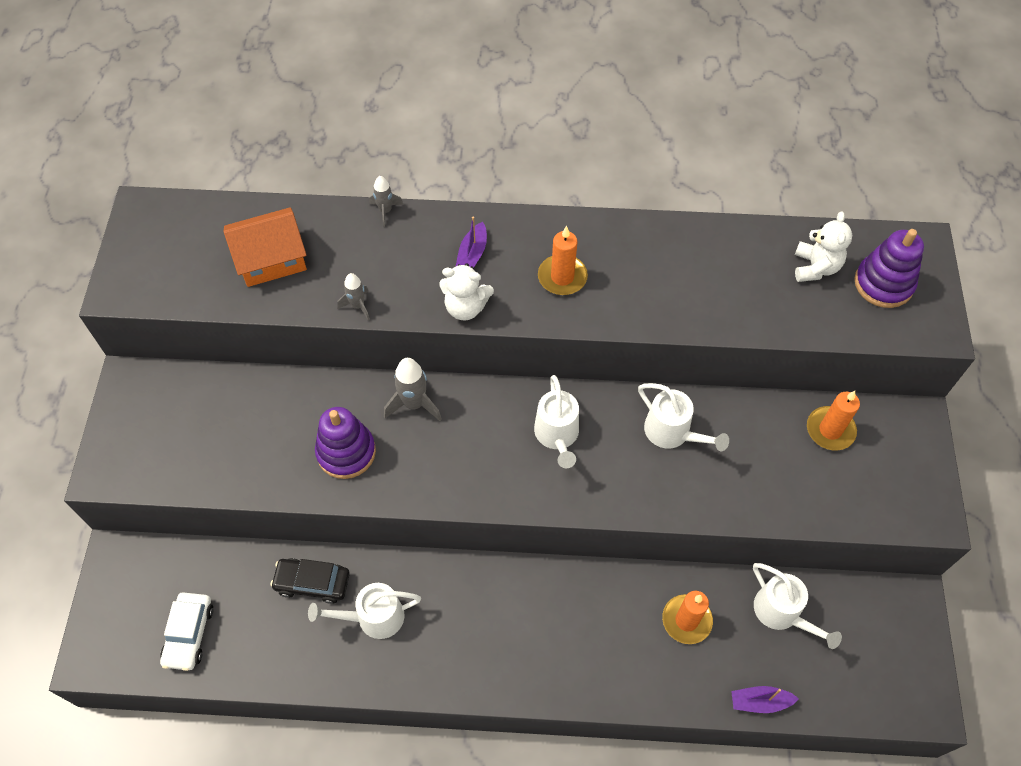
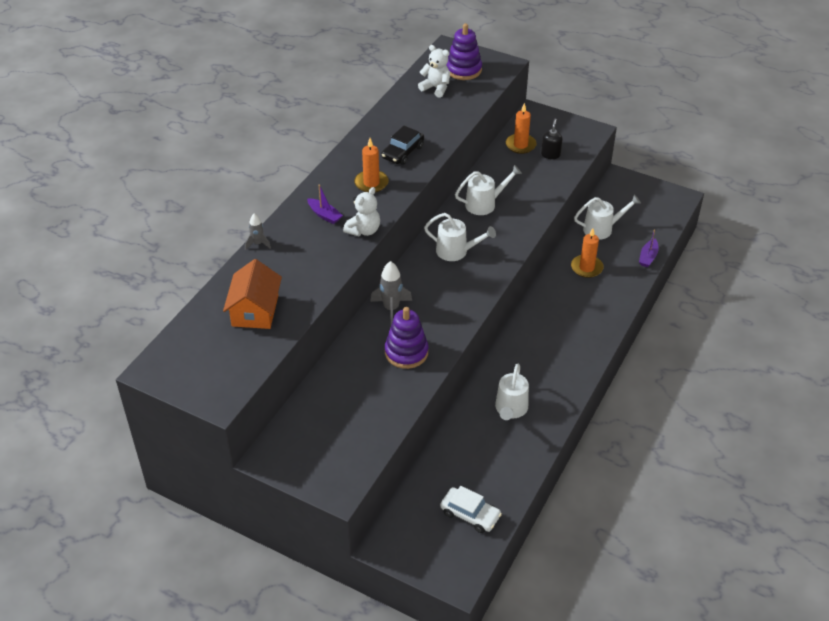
camera: 65 degrees left, 15 degrees down
black car [270,558,350,604] -> black car moved to [381,126,424,165]
grey rocket [337,273,370,321] -> none
none -> black soap dispenser [541,119,562,159]

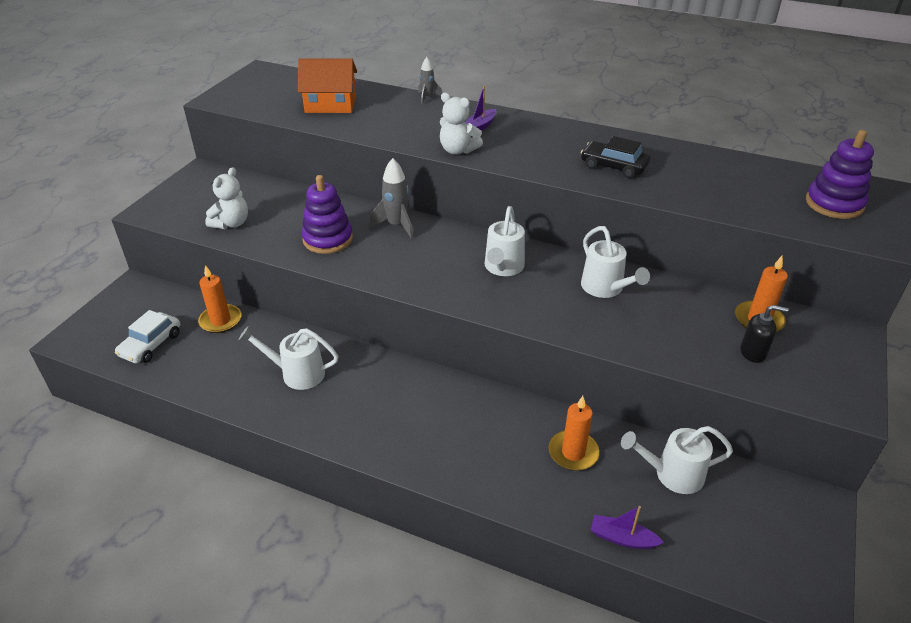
camera: 85 degrees right, 5 degrees down
orange candle [354,138,389,193] -> orange candle moved to [198,265,242,333]
white teddy bear [418,45,450,98] -> white teddy bear moved to [205,167,248,229]
white watering can [574,195,641,240] -> white watering can turned 105 degrees clockwise [621,426,733,494]

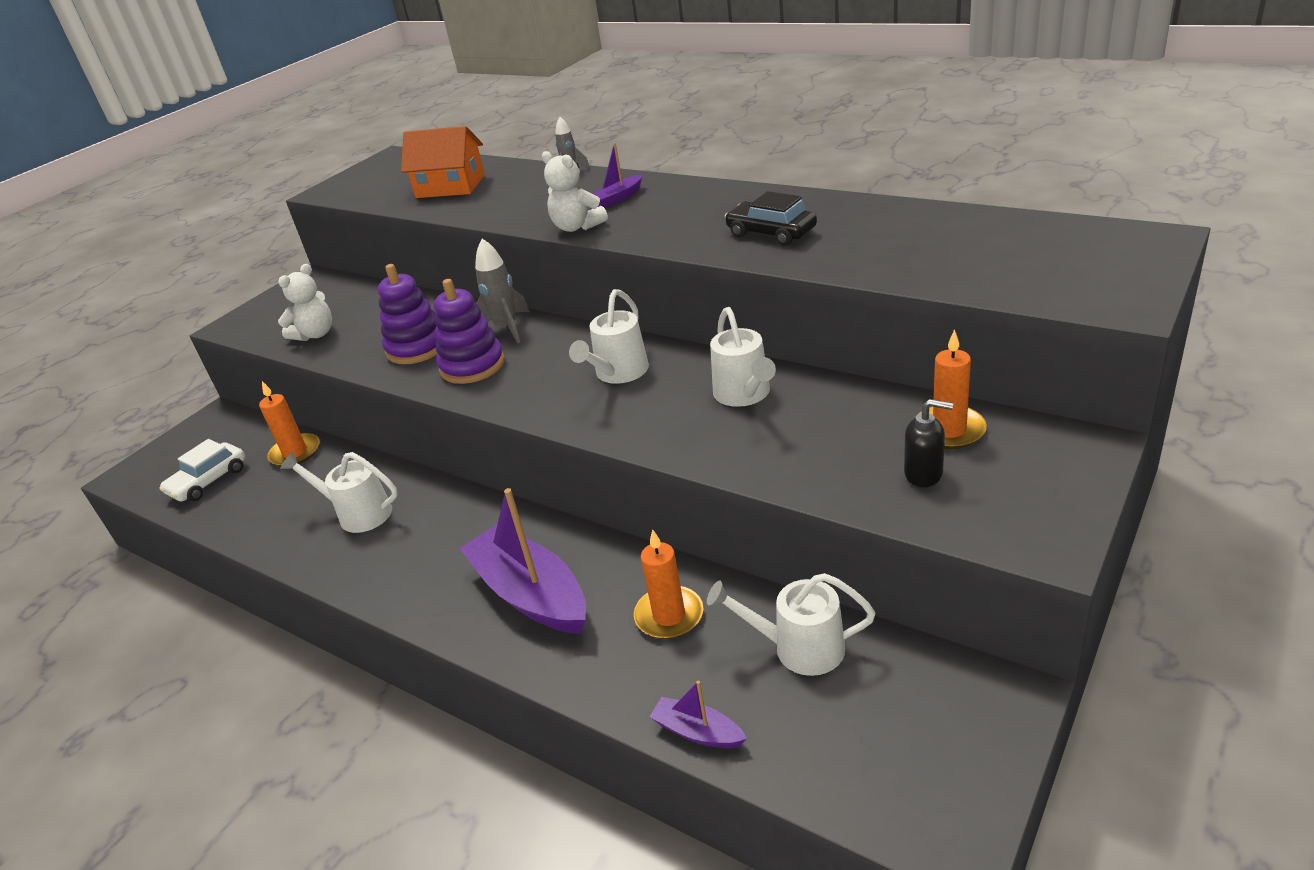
camera: 15 degrees right, 5 degrees down
purple stacking toy [806,130,874,219] -> purple stacking toy moved to [434,279,505,384]
none -> purple boat [459,488,586,634]

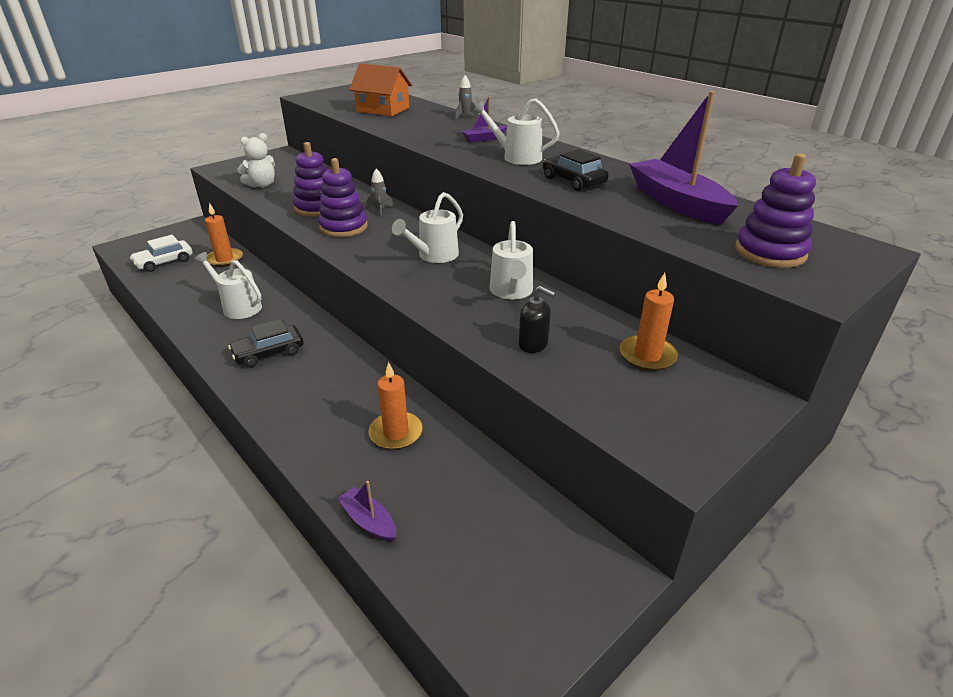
camera: 10 degrees right, 0 degrees up
purple boat [459,488,586,634] -> purple boat moved to [629,91,738,225]
grey rocket [475,239,530,343] -> grey rocket [366,168,394,217], size x0.61
white teddy bear [542,151,608,232] -> none
white watering can [707,573,875,676] -> white watering can moved to [473,98,560,165]
black soap dispenser [904,399,953,487] -> black soap dispenser moved to [519,286,556,353]
none -> black car [228,319,304,368]
none -> purple stacking toy [735,153,816,268]

